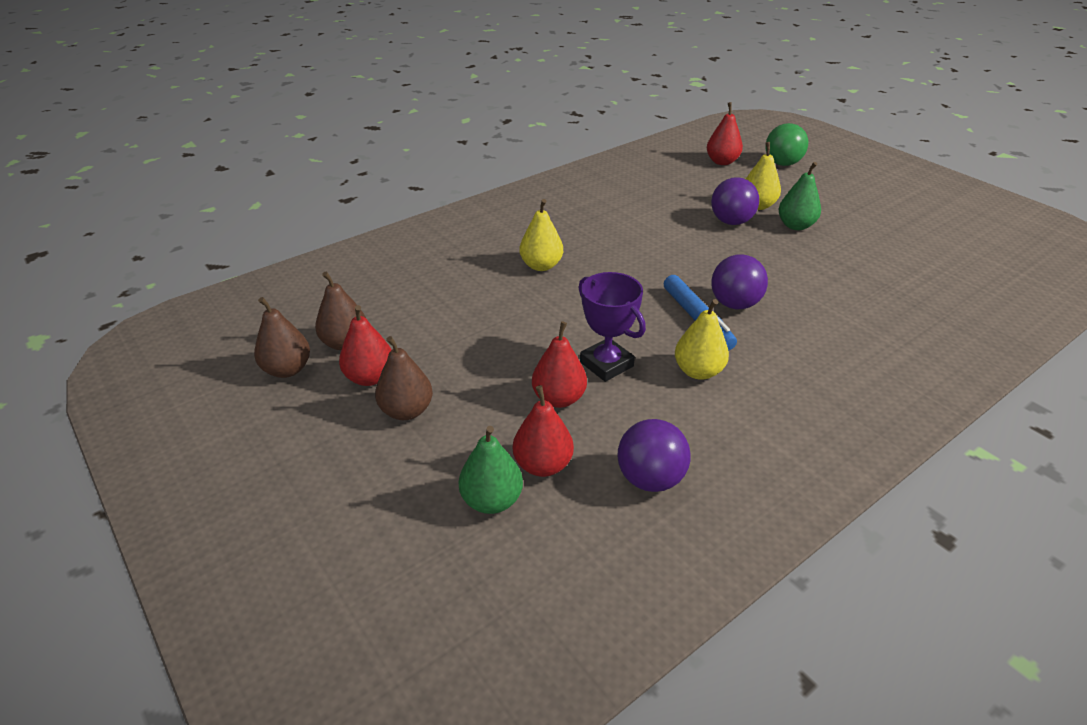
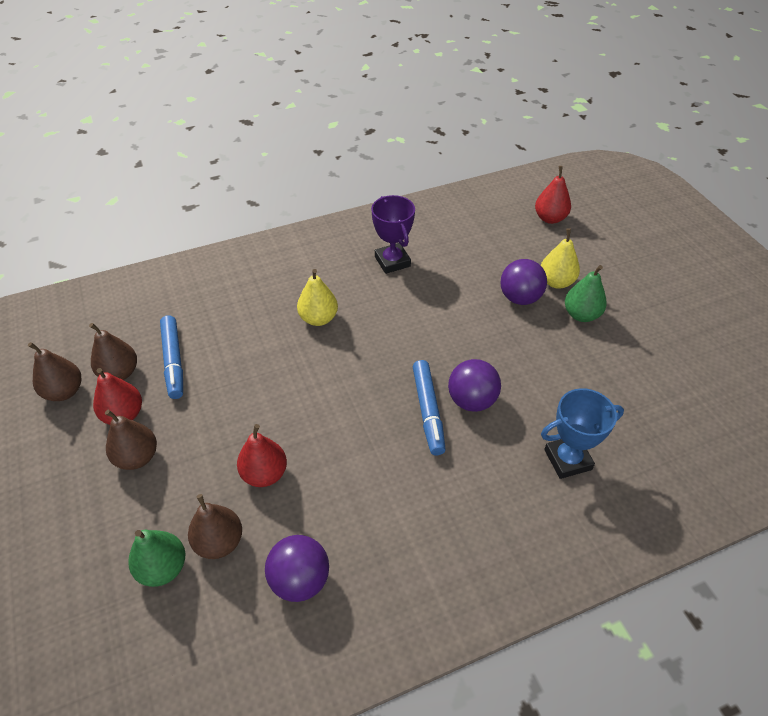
camera: 15 degrees right, 10 degrees up
red pear [513,385,574,477] -> brown pear [188,494,242,559]
purple trophy [579,272,646,382] -> purple trophy moved to [371,195,415,274]
yellow pear [675,299,729,380] -> none
green ball [765,123,808,166] -> none
none -> blue marker [160,315,183,399]
none -> blue trophy [541,388,624,479]

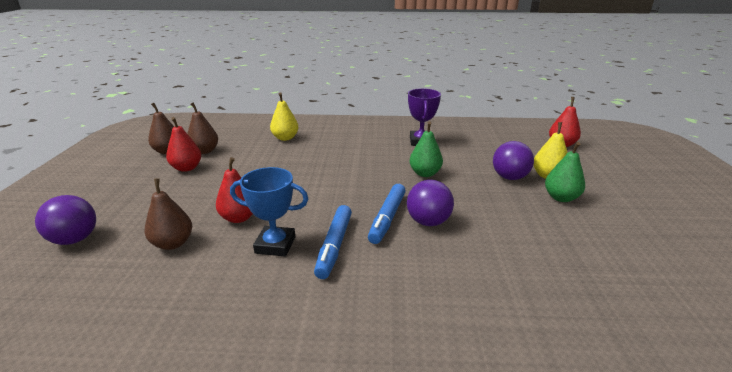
camera: 25 degrees right, 20 degrees down
brown pear [105,410,157,470] -> none
green pear [128,530,185,587] -> green pear moved to [410,122,443,177]
blue marker [160,315,183,399] -> blue marker moved to [314,205,352,279]
purple ball [265,535,329,602] -> purple ball moved to [35,195,96,245]
yellow pear [297,269,338,326] -> yellow pear moved to [270,92,299,141]
blue trophy [541,388,624,479] -> blue trophy moved to [230,167,308,257]

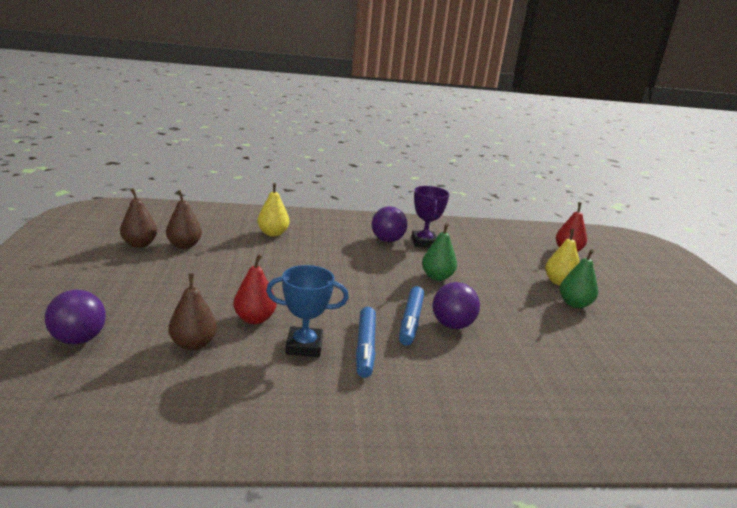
camera: 10 degrees left, 5 degrees down
red pear [166,117,201,172] -> none
purple ball [493,141,534,180] -> purple ball moved to [372,206,407,242]

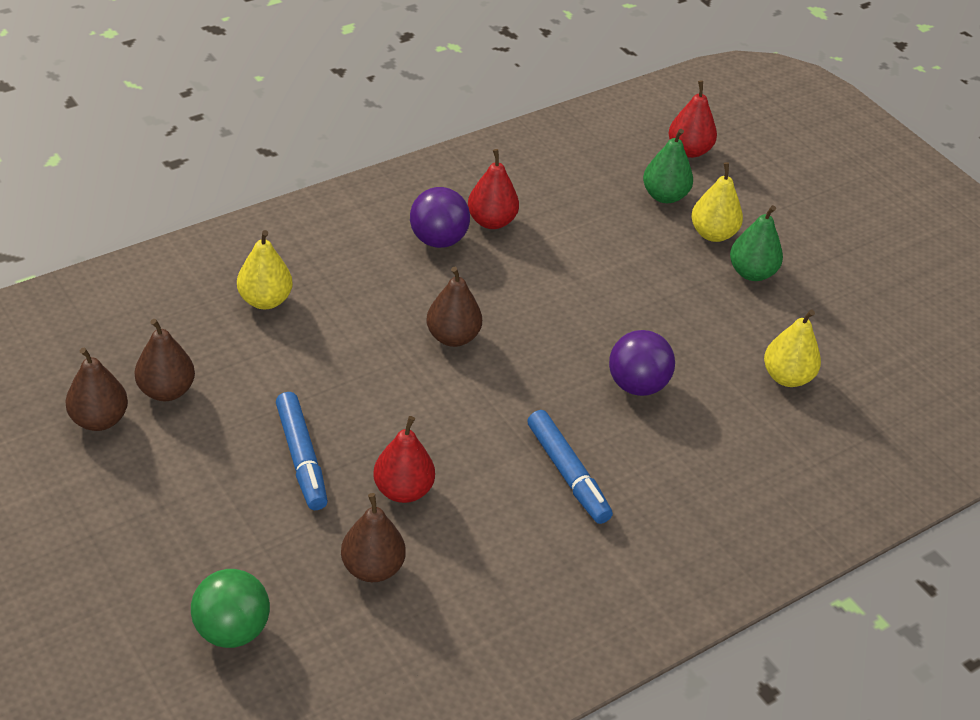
camera: 30 degrees left, 20 degrees up
purple ball [45,290,106,344] -> green ball [191,569,270,648]
blue trophy [266,265,349,357] -> none
blue marker [399,286,424,346] -> blue marker moved to [276,392,328,510]
purple trophy [411,186,449,248] -> red pear [468,149,519,229]
green pear [422,223,457,281] -> green pear moved to [643,129,693,203]
none -> brown pear [427,267,482,347]
none -> yellow pear [764,310,821,387]

